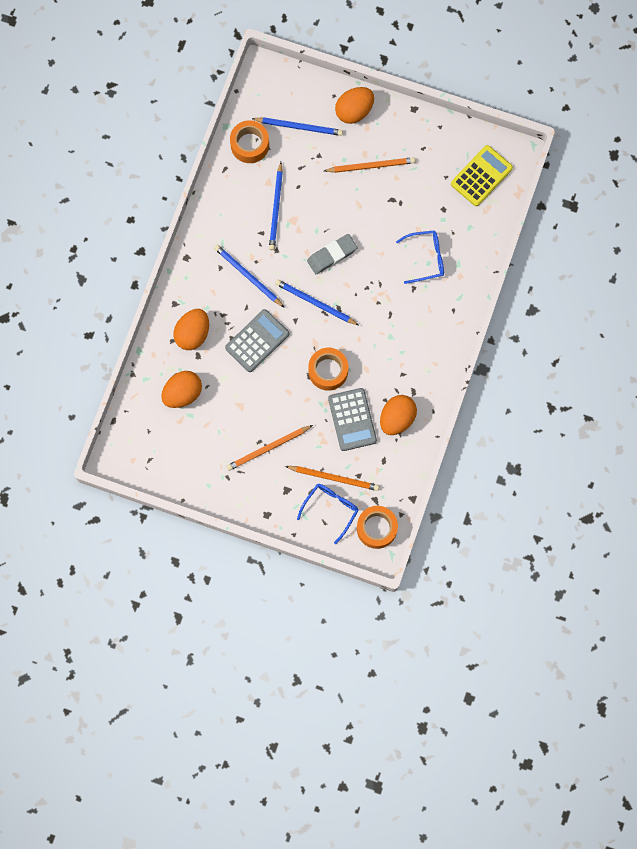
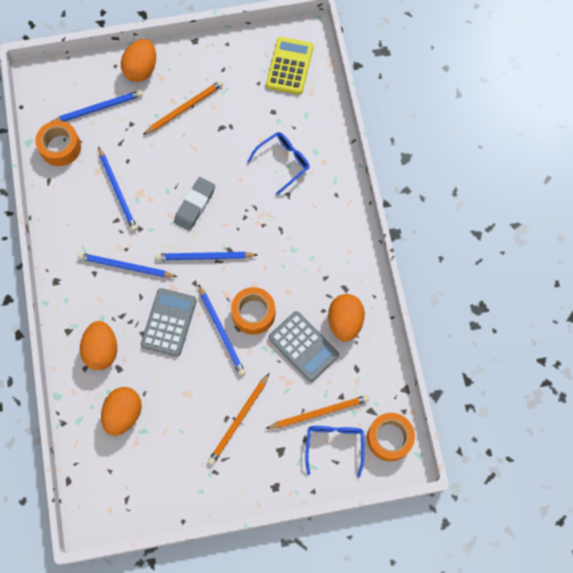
camera: 30 degrees left, 5 degrees down
none -> blue pencil [198,284,245,376]

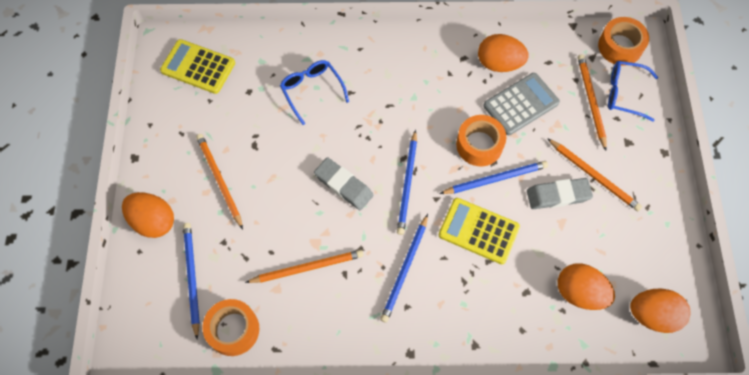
camera: 80 degrees left, 5 degrees down
orange egg [80,321,117,370] -> orange egg moved to [630,289,690,333]
blue pencil [98,146,137,231] -> orange pencil [245,250,363,283]
grey calculator [141,288,197,357] -> yellow calculator [439,198,520,264]
none -> grey eraser [527,178,593,209]

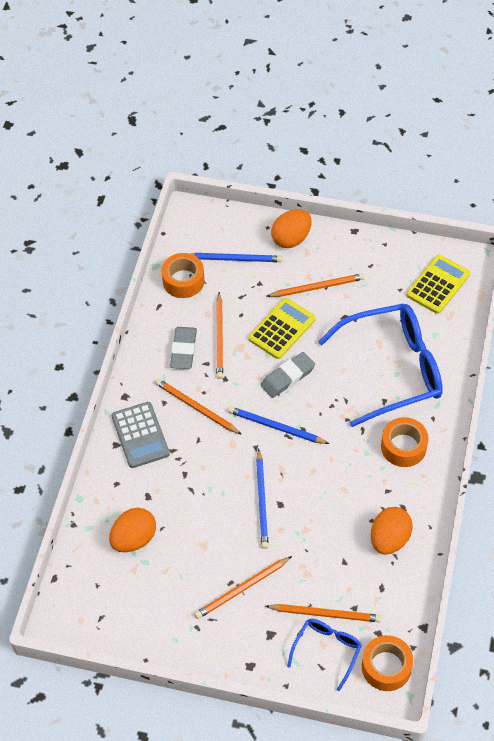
camera: 105 degrees right, 10 degrees down
blue glasses [280,60,349,125] -> blue glasses [318,304,443,427], size x2.08
blue pencil [380,214,428,323] -> orange pencil [155,379,242,435]
yellow calculator [439,198,520,264] -> yellow calculator moved to [248,298,316,359]
orange tape [456,115,506,166] -> orange tape moved to [381,417,428,467]
grey calculator [483,73,560,135] -> grey calculator moved to [111,402,170,468]
grey eraser [527,178,593,209] -> grey eraser moved to [170,327,197,369]
orange egg [630,289,690,333] -> none

